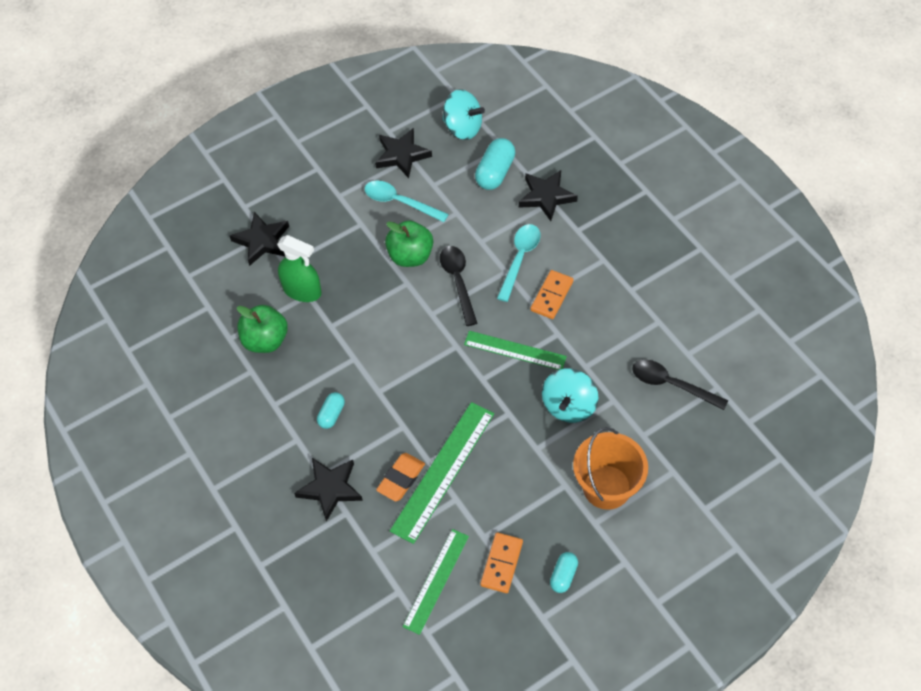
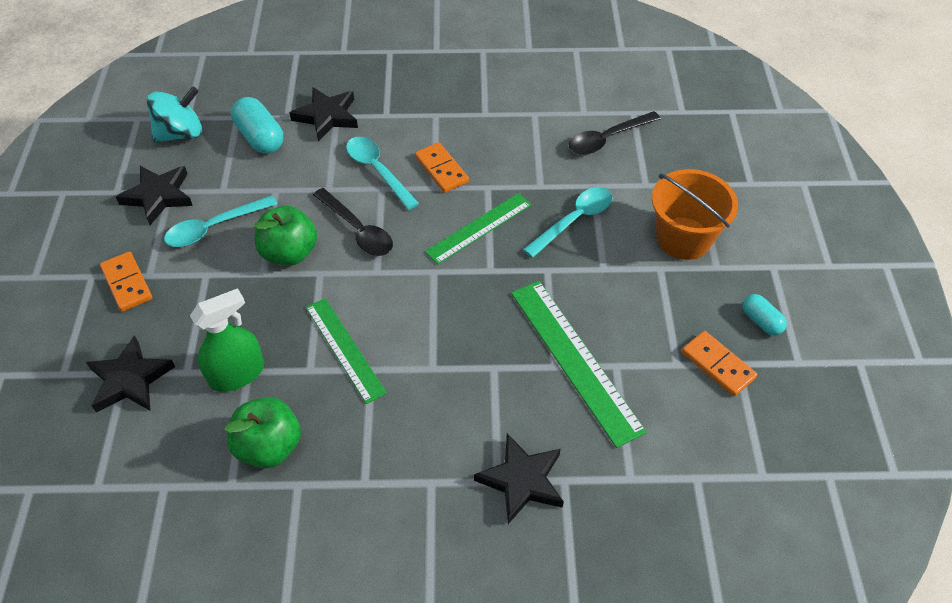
camera: 60 degrees left, 5 degrees down
turquoise capsule [317,392,345,429] -> none
orange eraser [376,453,425,501] -> none
green ruler [403,529,469,635] -> green ruler moved to [306,298,387,404]
black spoon [440,246,477,326] -> black spoon turned 150 degrees counterclockwise [313,188,393,256]
turquoise spinning top [542,369,599,423] -> turquoise spoon [523,187,613,258]
none -> orange domino [100,251,152,312]

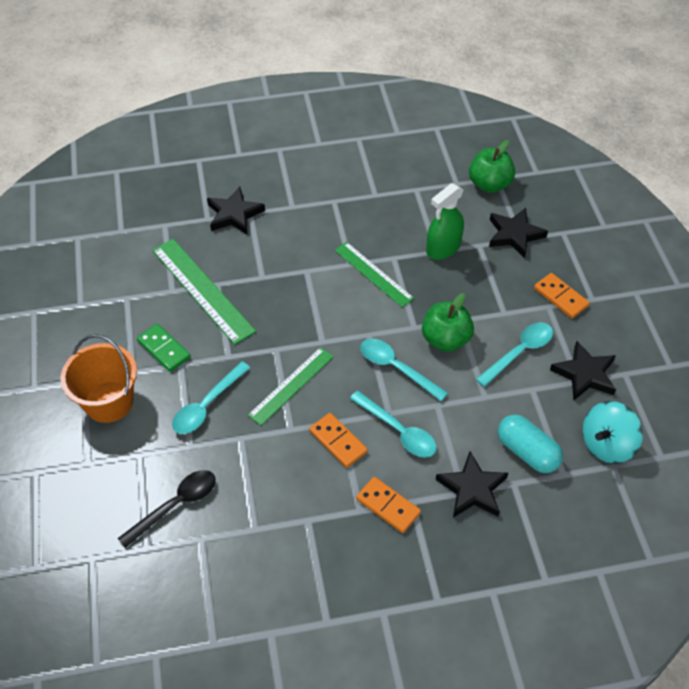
camera: 170 degrees right, 0 degrees up
green apple [224,397,301,468] -> green apple moved to [469,140,515,193]
black spoon [313,188,393,256] -> turquoise spoon [360,339,448,401]
orange domino [682,331,757,396] -> orange domino moved to [356,477,421,533]
turquoise capsule [743,294,787,335] -> none
none -> green domino [137,324,191,372]

